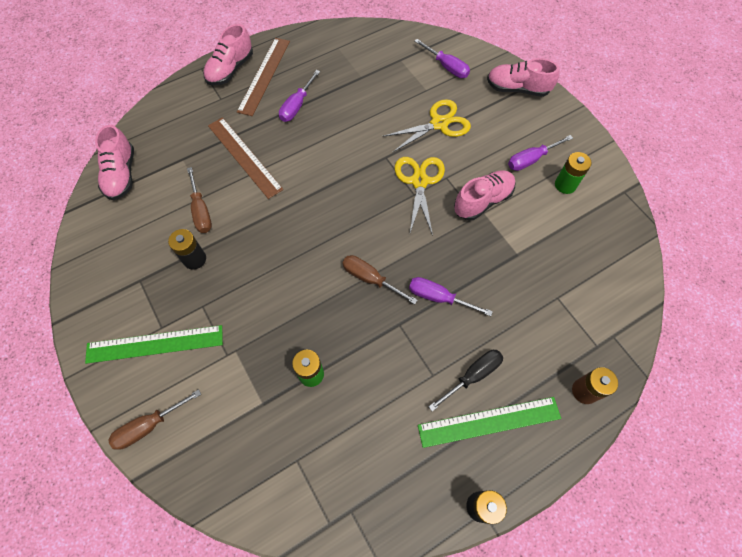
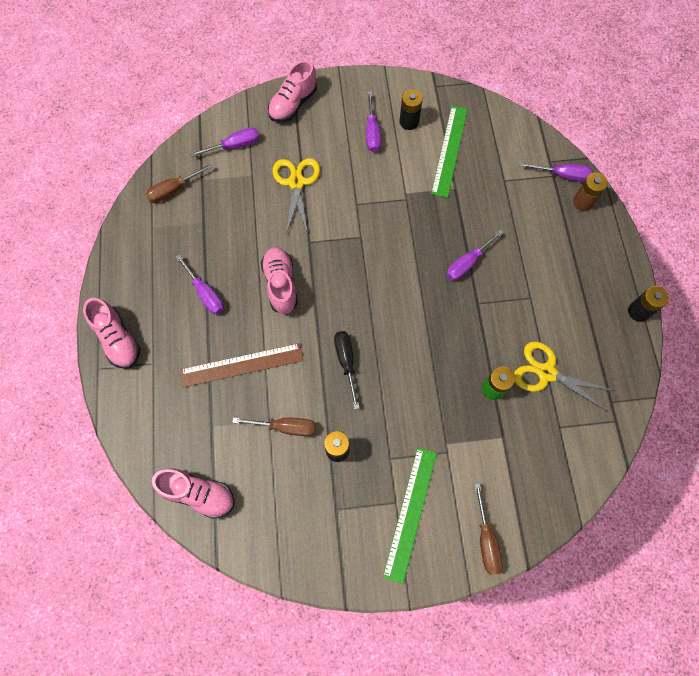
camera: 65 degrees left, 5 degrees up
brown ruler [237,38,290,116] -> none
brown screwdriver [342,255,418,304] -> brown screwdriver moved to [146,163,213,203]
yellow scissors [395,157,445,236] -> yellow scissors moved to [514,341,614,411]
green ruler [418,397,561,448] -> green ruler moved to [431,106,468,198]
black screwdriver [428,350,503,411] -> black screwdriver moved to [334,331,360,409]
pink shoe [454,170,515,220] -> pink shoe moved to [261,247,298,314]
green battery [555,152,592,194] -> black battery [399,90,423,130]
none -> purple screwdriver [520,162,594,182]

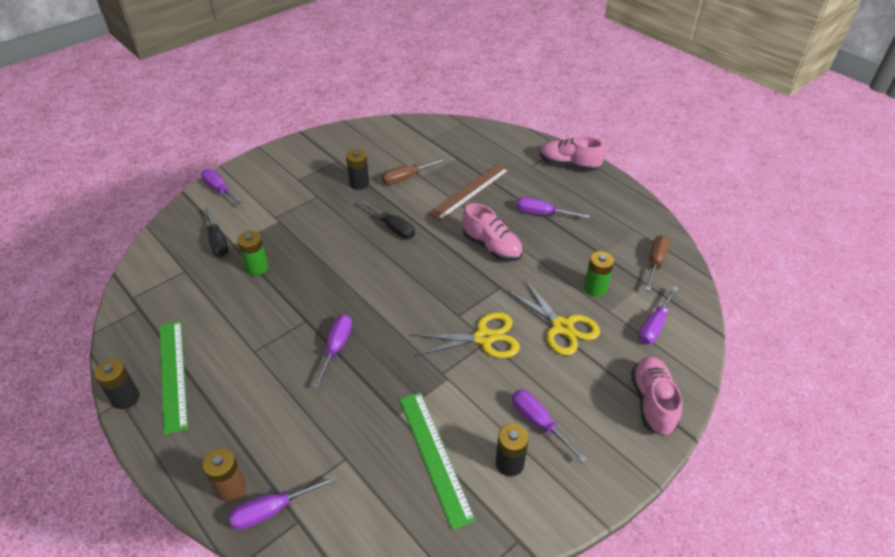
camera: 145 degrees right, 25 degrees down
pink shoe [152,468,235,519] -> none
green ruler [383,447,437,584] -> green ruler moved to [160,321,188,435]
brown screwdriver [474,483,503,575] -> purple screwdriver [201,169,243,206]
yellow scissors [514,341,614,411] -> yellow scissors moved to [412,312,520,358]
none -> black screwdriver [205,207,228,257]
none -> green battery [584,251,614,297]

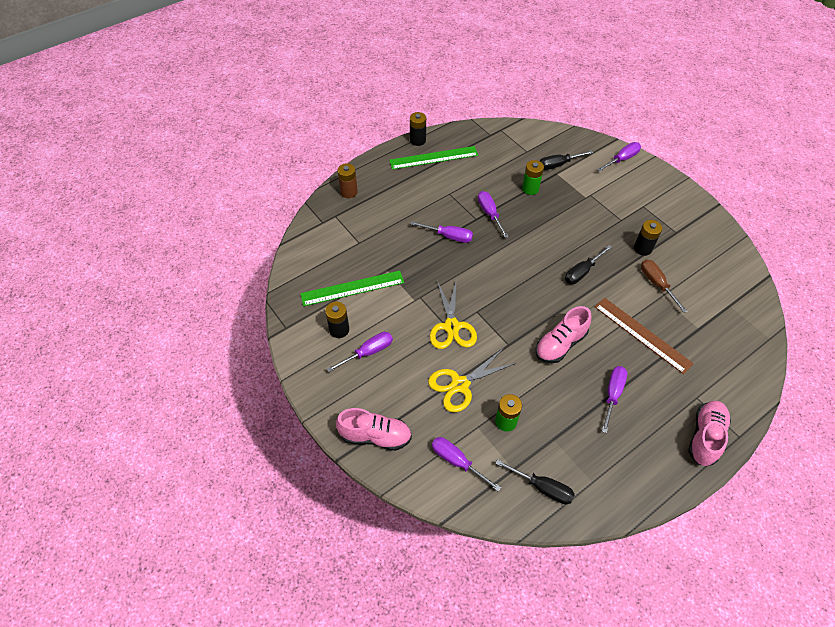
camera: 95 degrees right, 10 degrees up
purple screwdriver [229,475,336,530] -> purple screwdriver moved to [478,191,509,238]
brown screwdriver [645,235,670,291] -> black screwdriver [495,459,575,504]

